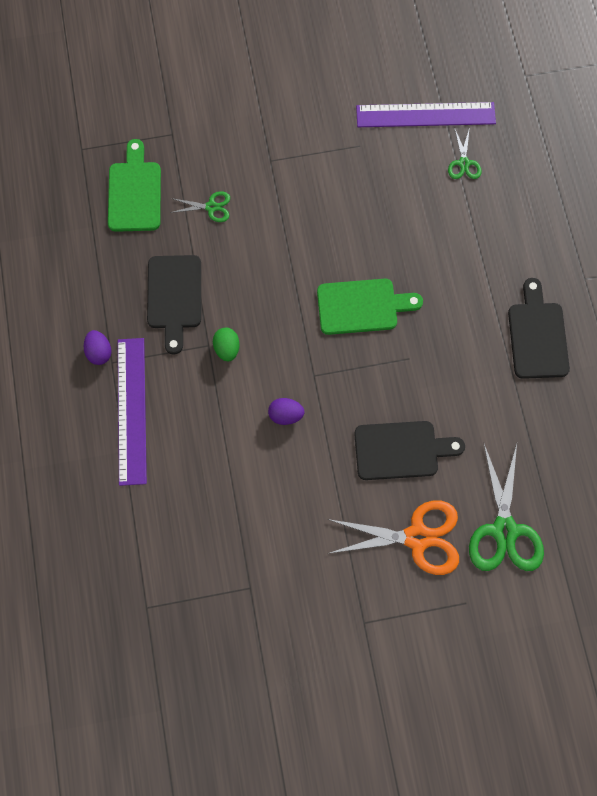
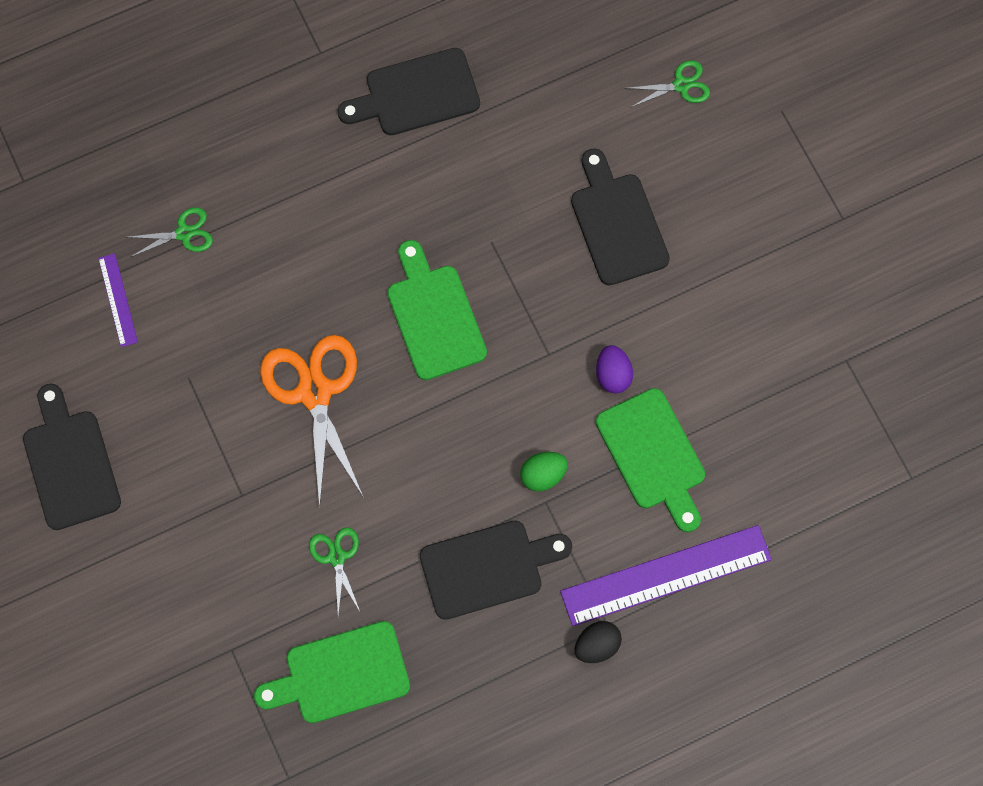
camera: 105 degrees left, 0 degrees up
purple egg [84,330,112,365] -> black egg [575,621,622,663]
orange scissors [327,500,459,575] -> orange scissors moved to [260,335,364,508]
purple ruler [356,102,496,127] -> purple ruler [98,253,138,347], size x0.48
green scissors [469,444,544,571] -> green scissors [625,60,710,108], size x0.50
none -> black cutting board [23,384,121,530]
none -> green cutting board [596,388,705,532]

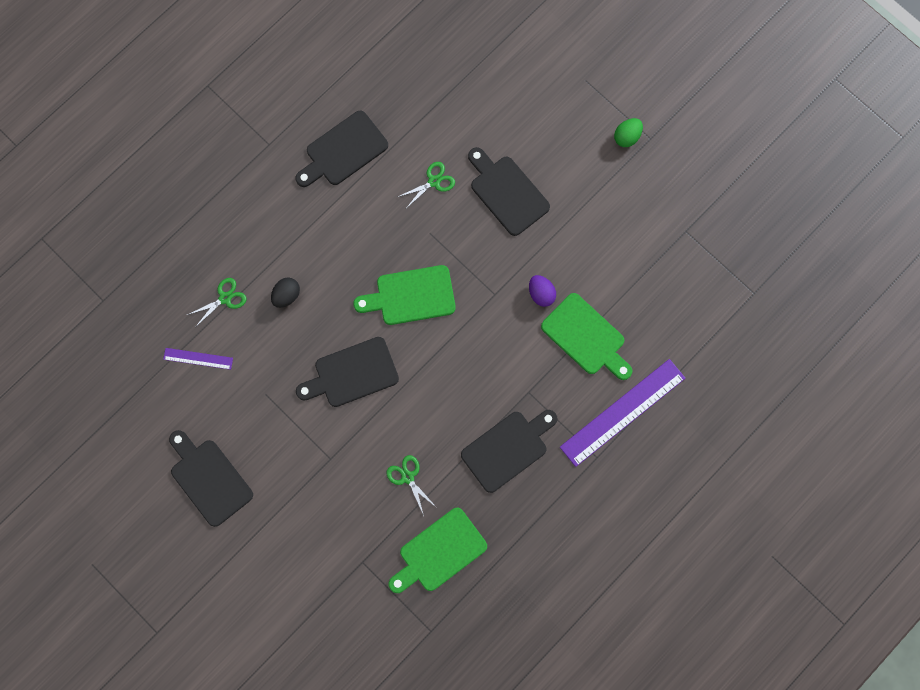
camera: 20 degrees left, 5 degrees up
purple ruler [98,253,138,347] -> purple ruler turned 45 degrees counterclockwise [163,348,233,370]
orange scissors [260,335,364,508] -> black cutting board [296,337,399,407]
green cutting board [387,240,487,380] -> green cutting board turned 60 degrees counterclockwise [353,265,456,325]
green egg [520,452,568,491] -> green egg moved to [614,118,643,147]
black egg [575,621,622,663] -> black egg moved to [271,278,300,308]
green scissors [625,60,710,108] -> green scissors moved to [398,162,455,207]

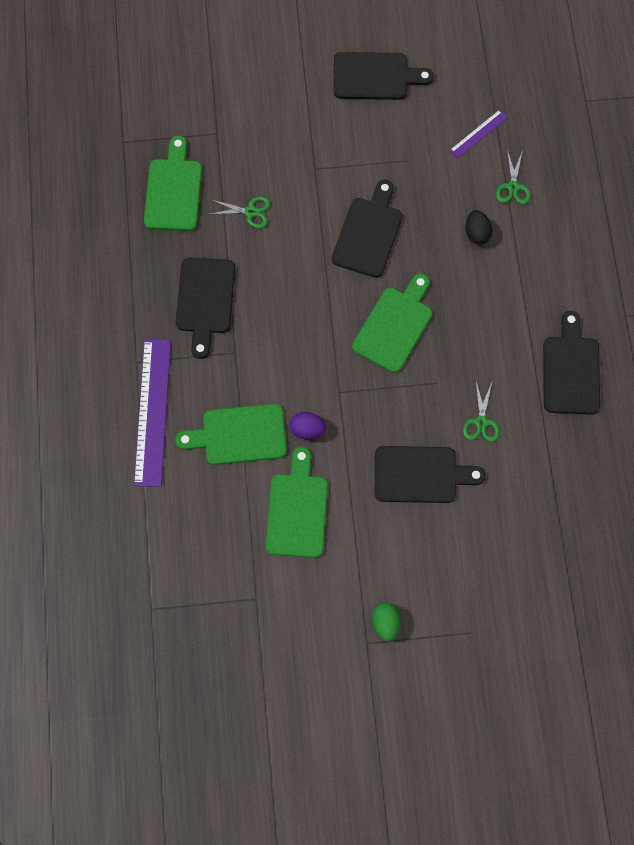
camera: 130 degrees right, 5 degrees down
none -> green cutting board [266,447,328,558]

